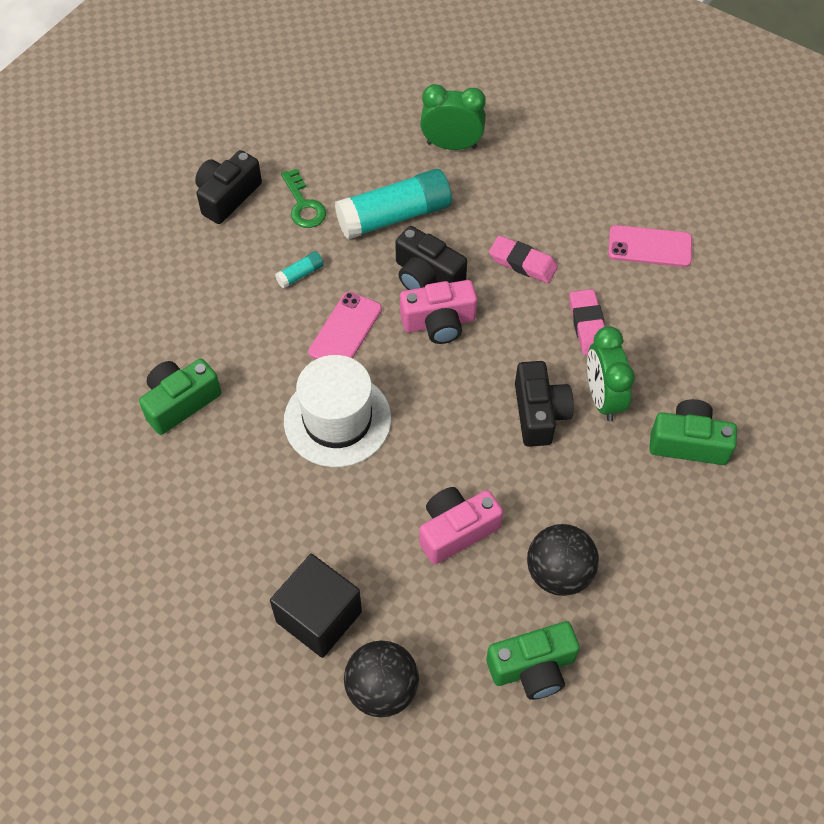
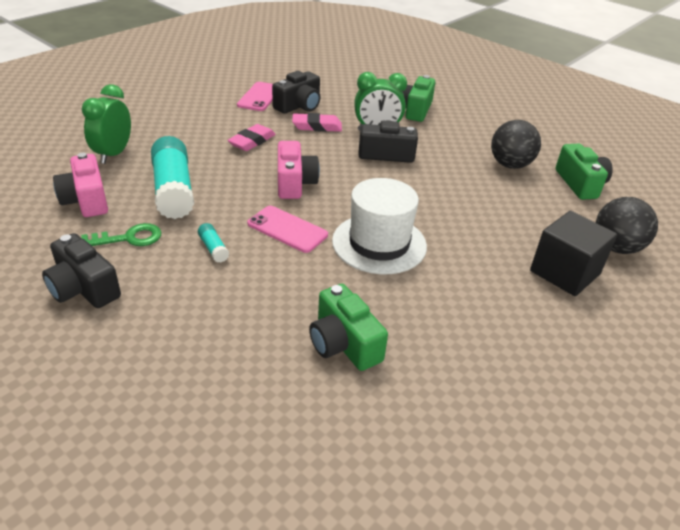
camera: 85 degrees left, 20 degrees down
black camera [395,226,467,290] -> black camera moved to [272,71,321,114]
pink camera [419,487,503,564] -> pink camera moved to [53,153,108,217]

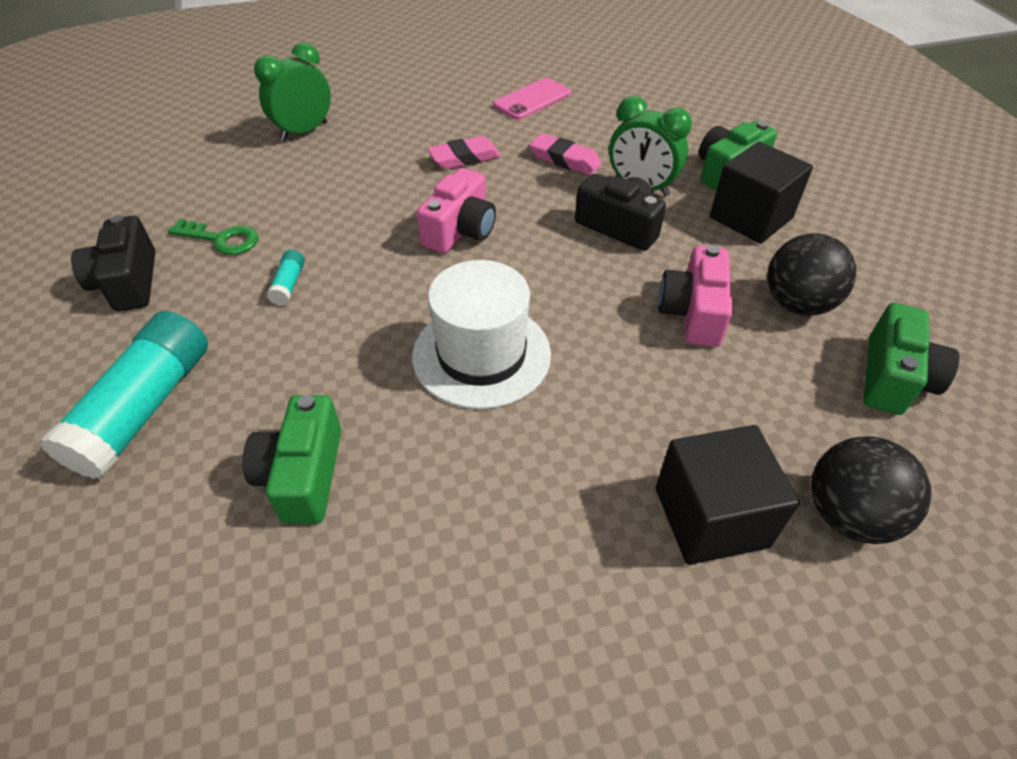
camera: 35 degrees right, 10 degrees up
pink camera [53,153,108,217] -> pink camera moved to [658,245,733,347]
turquoise glue stick [151,136,194,219] -> turquoise glue stick moved to [39,311,208,479]
pink phone [247,206,328,253] -> none
black camera [272,71,321,114] -> none
none -> black cube [710,142,813,244]

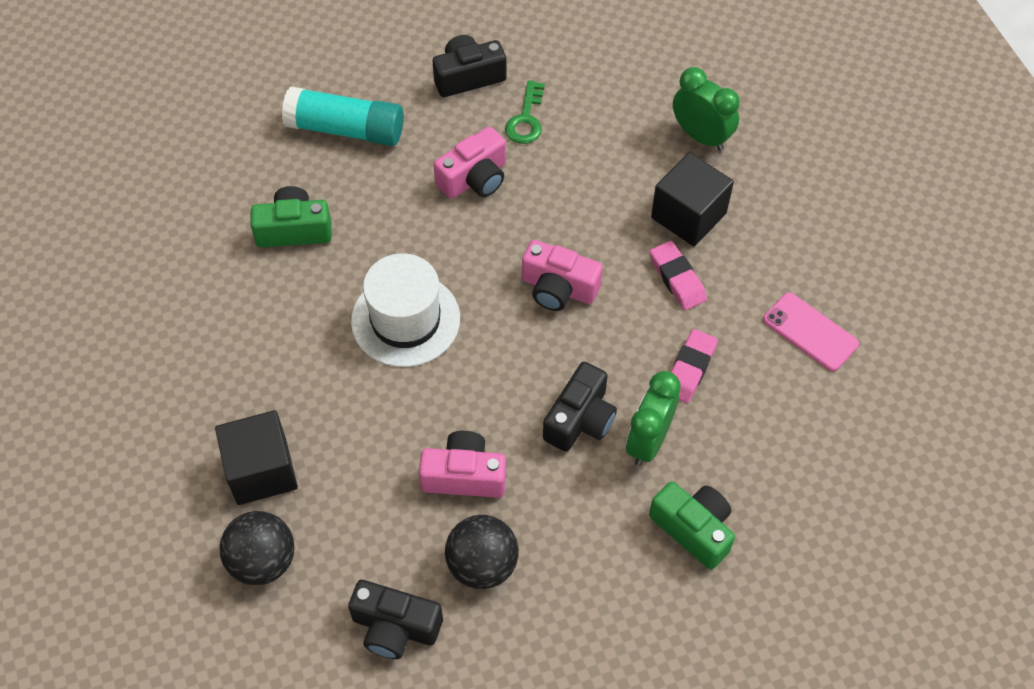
camera: 85 degrees right, 10 degrees up
turquoise glue stick [267,250,305,306] -> pink camera [434,126,506,199]
black cube [710,142,813,244] -> black cube moved to [651,152,734,246]
green camera [863,303,960,415] -> black camera [348,580,443,659]

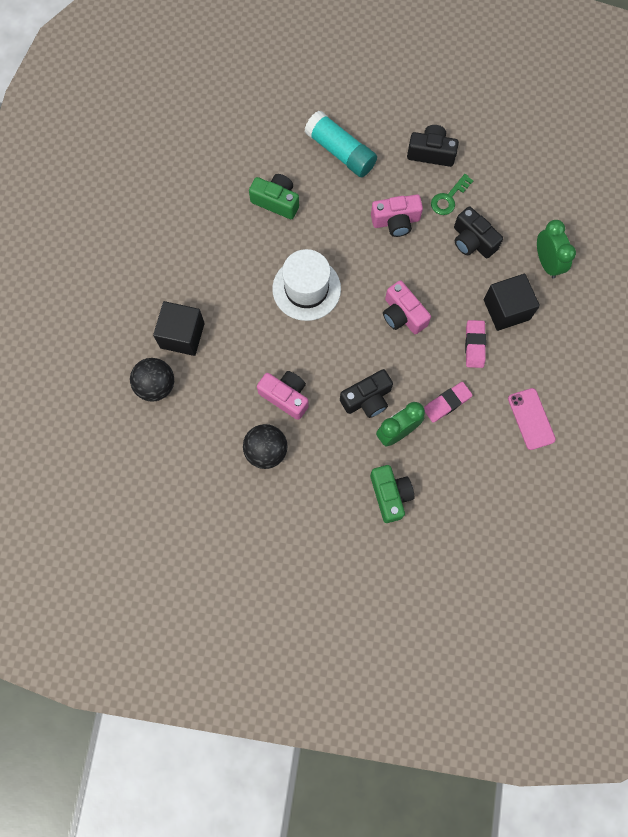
camera: 30 degrees right, 15 degrees up
black camera [348,580,443,659] -> black camera moved to [454,206,503,258]

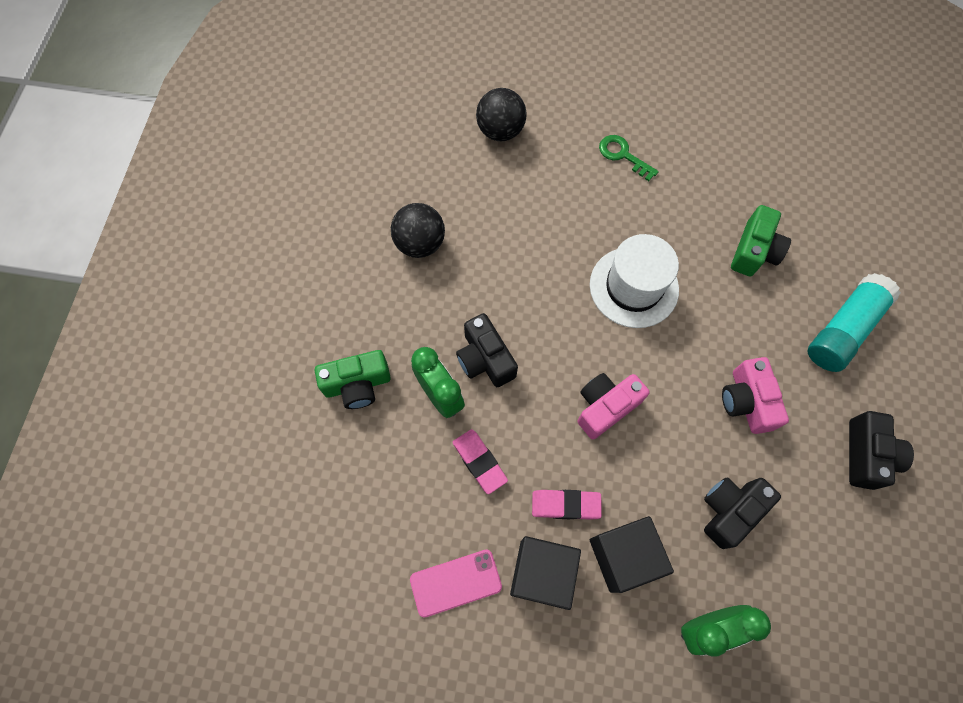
camera: 90 degrees right, 5 degrees down
black cube [153,301,205,356] -> black cube moved to [510,536,581,610]
pink camera [257,371,309,420] -> none
green key [431,174,474,215] -> green key moved to [599,135,659,181]

